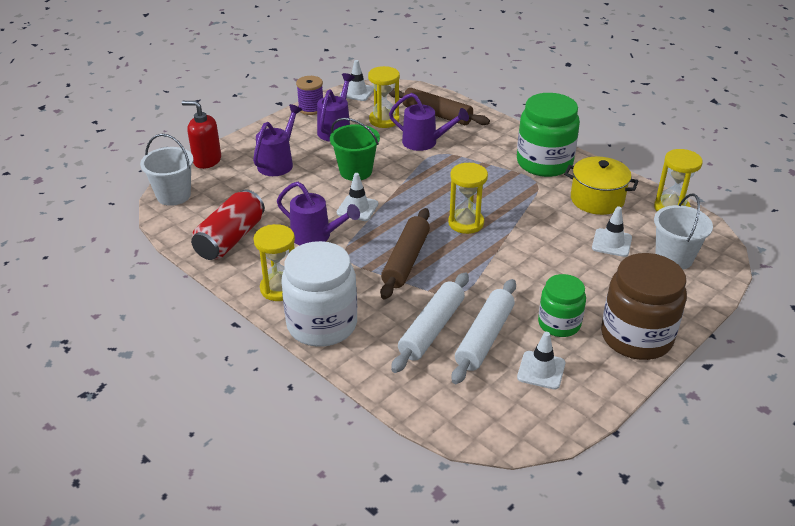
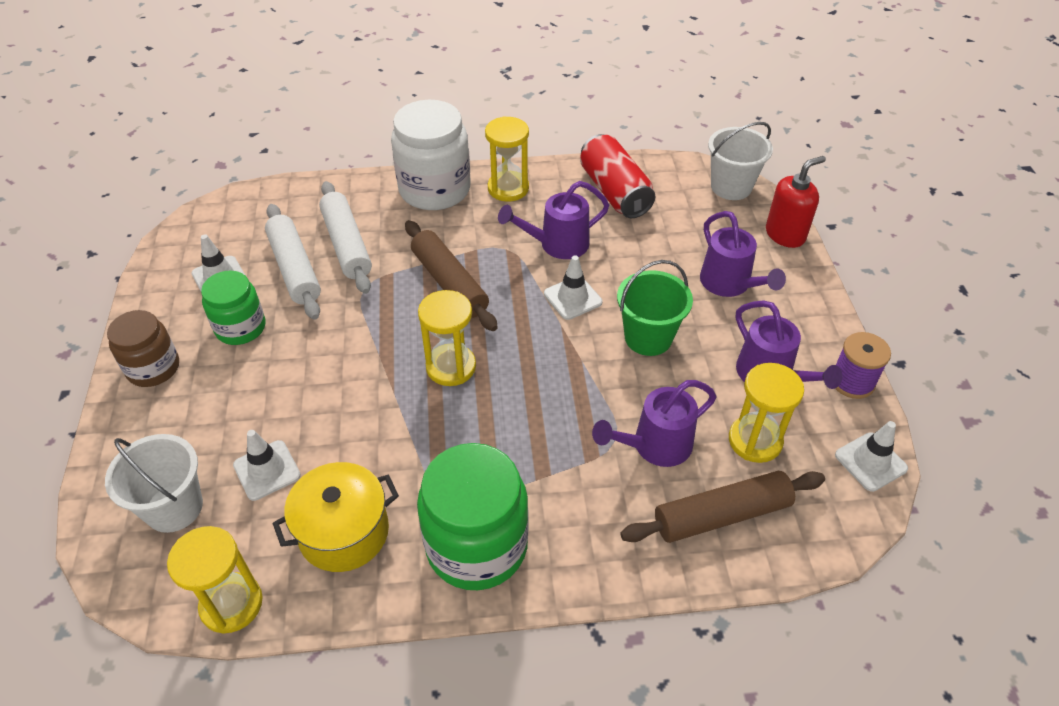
camera: 130 degrees right, 10 degrees up
brown jar [601,253,687,360] -> brown jar [107,310,179,387], size x0.61

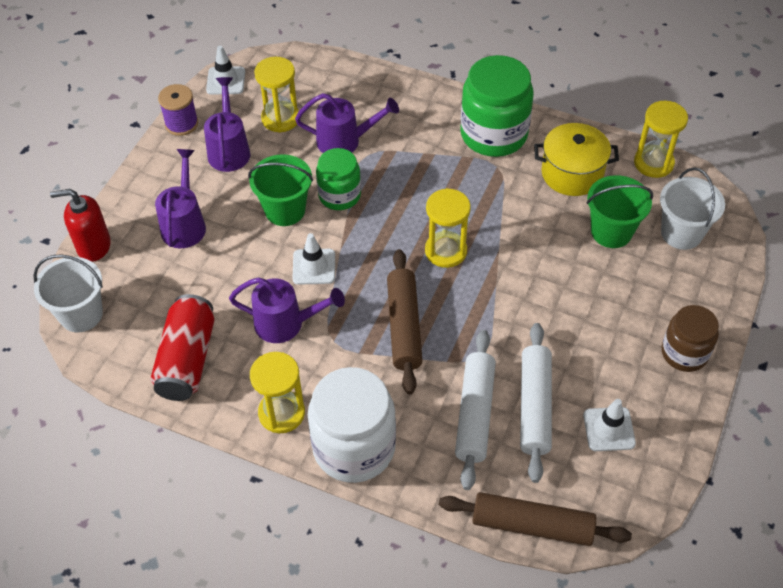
camera: 150 degrees left, 5 degrees up
green jar [201,271,265,345] -> green jar moved to [316,148,361,210]
white traffic cone [233,430,301,501] -> green bucket [587,175,653,248]
brown rolling pin [620,471,825,543] -> brown rolling pin moved to [439,492,632,546]

